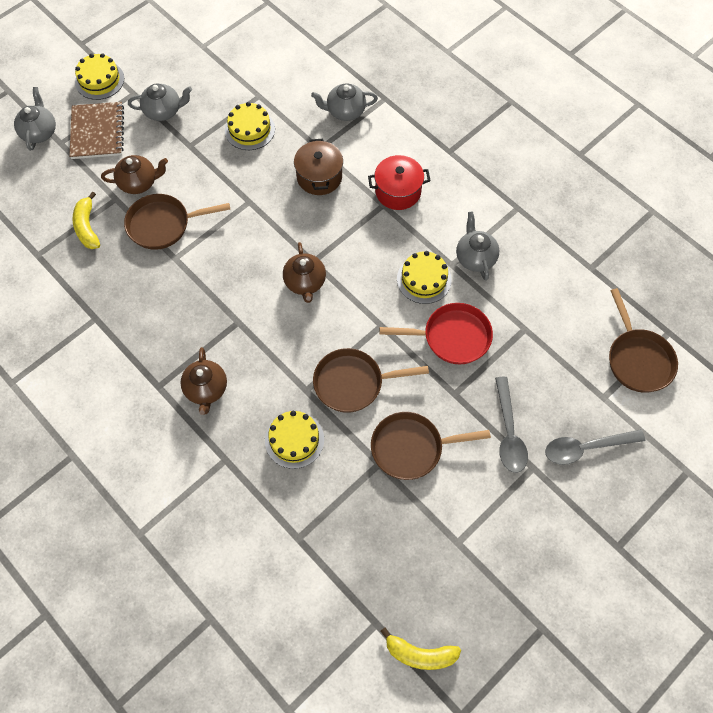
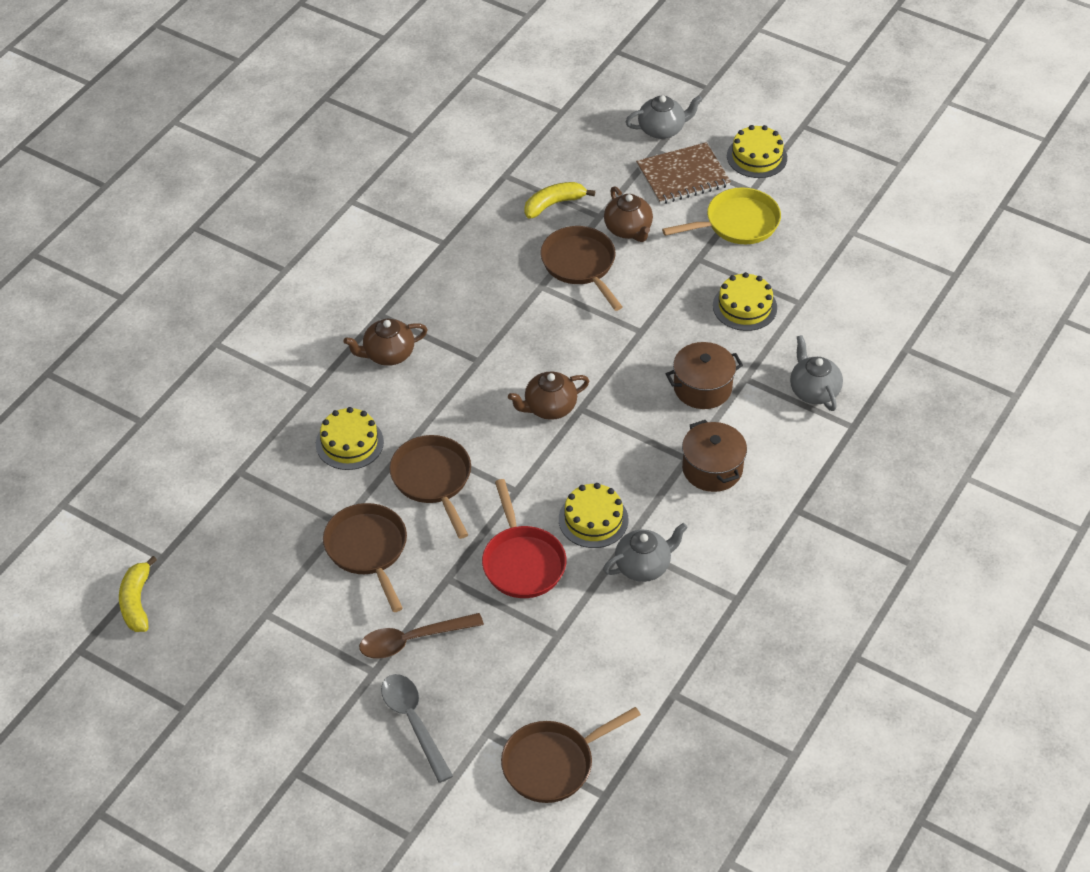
camera: 75 degrees right, 15 degrees down
grey teapot [128,84,192,121] -> yellow pan [662,187,781,244]
red pot [368,155,431,210] -> brown pot [682,420,747,492]
grey spoon [495,377,528,473] -> brown spoon [359,613,484,659]

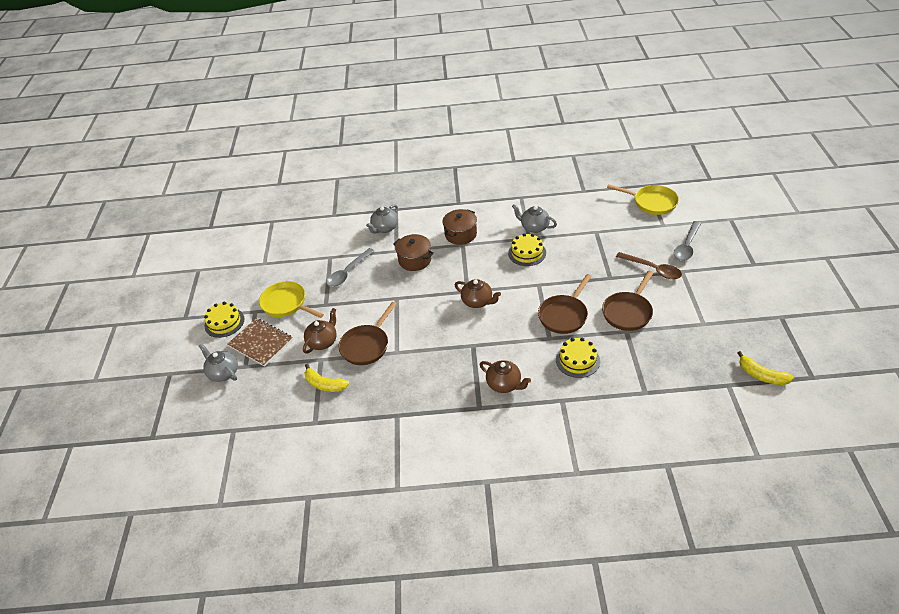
camera: 120 degrees left, 5 degrees down
yellow banana [119,556,157,632] -> yellow banana turned 75 degrees clockwise [737,351,794,385]
red pan [482,479,566,598] -> none
brown pan [501,707,641,803] -> yellow pan [607,184,679,215]
yellow cake [713,272,777,331] -> grey spoon [326,248,374,287]

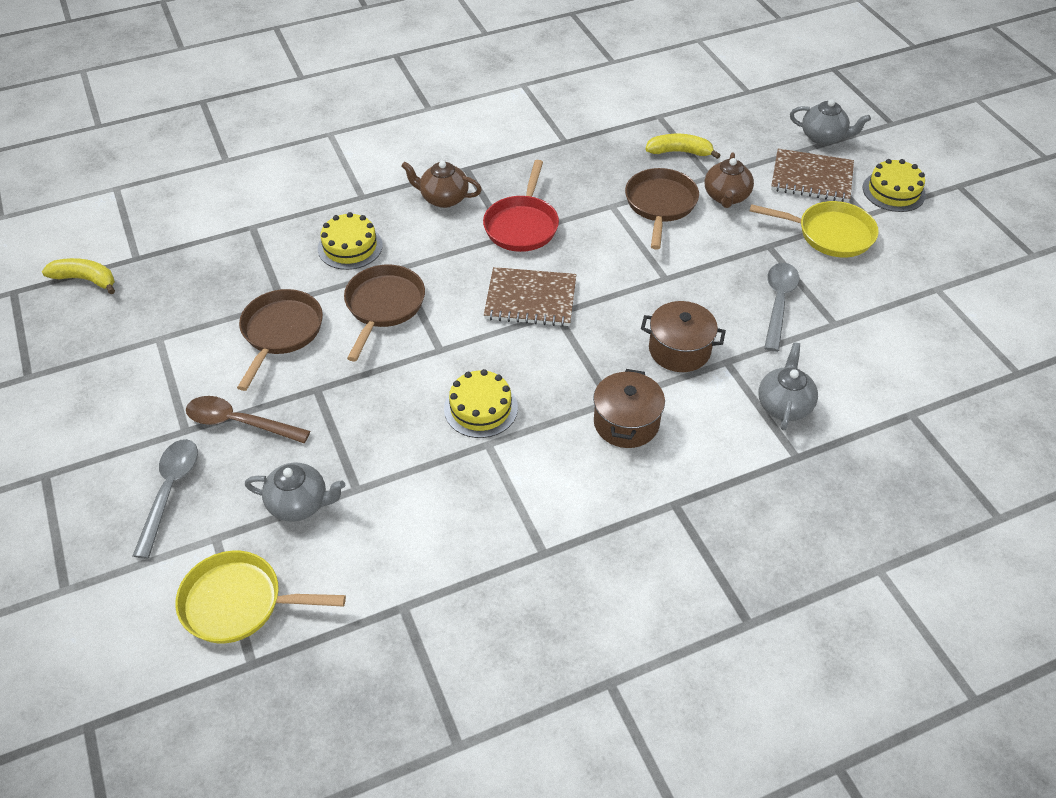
camera: 155 degrees right, 5 degrees up
brown teapot [455,279,501,308] -> brown notebook [484,267,576,327]
grey teapot [512,204,557,233] -> grey teapot moved to [245,463,345,522]
none -> red pan [483,160,559,252]

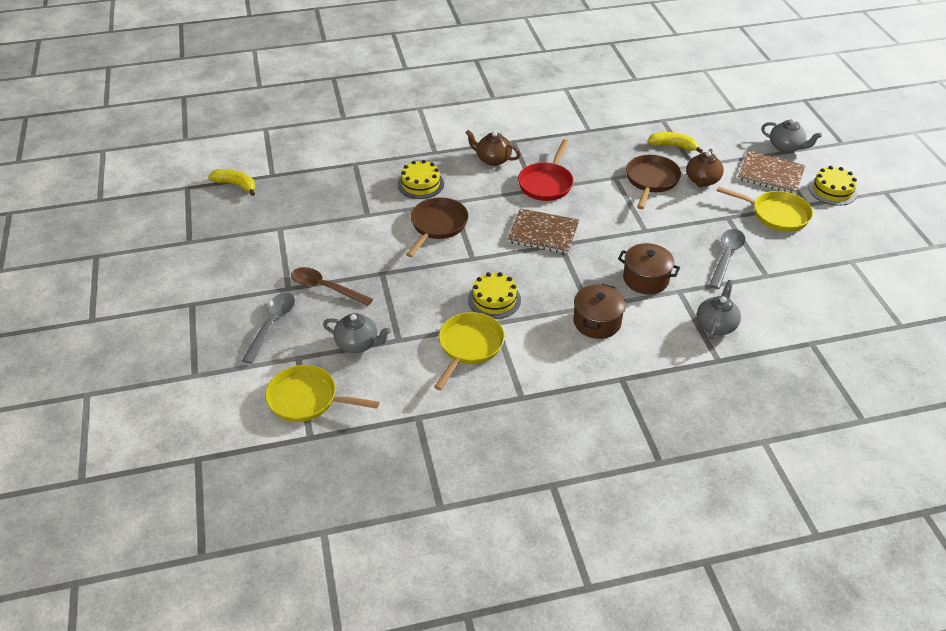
camera: 10 degrees right, 5 degrees down
brown pan [237,289,323,391] -> none
none -> yellow pan [434,312,505,390]

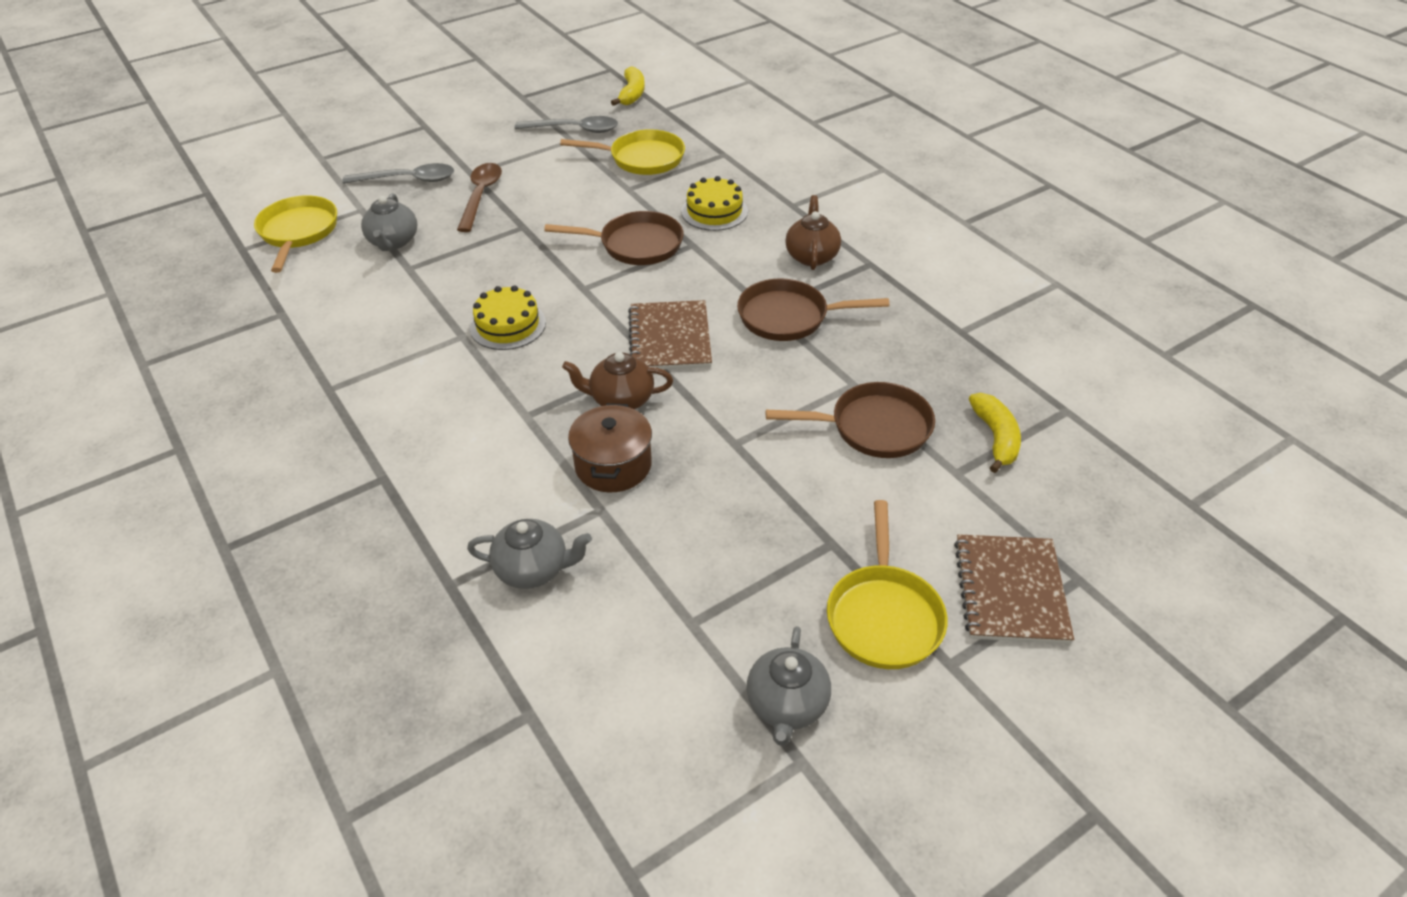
camera: 70 degrees right, 0 degrees up
yellow pan [434,312,505,390] -> yellow pan moved to [560,129,685,175]
red pan [518,139,573,201] -> brown pan [737,278,890,341]
brown pot [573,284,626,339] -> none
brown teapot [686,149,724,187] -> brown teapot moved to [562,352,673,409]
grey spoon [709,229,746,289] -> grey spoon moved to [515,116,618,133]
grey teapot [761,119,822,153] -> grey teapot moved to [747,626,831,746]
yellow cake [809,166,857,206] -> none

